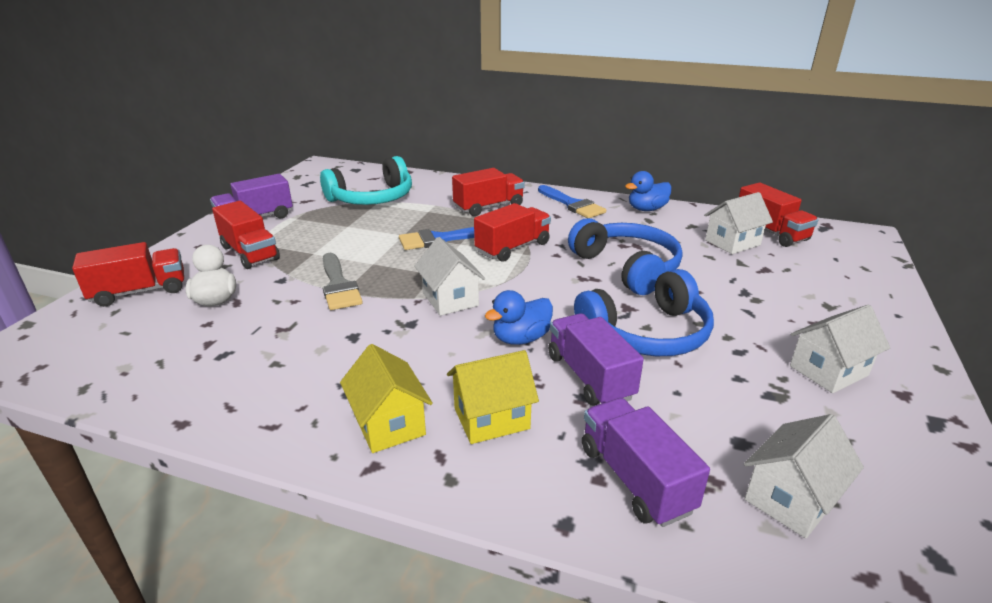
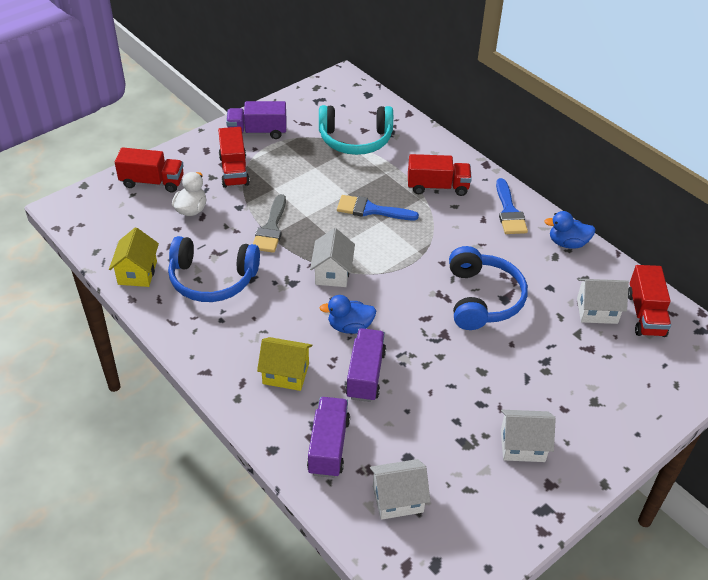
camera: 30 degrees right, 15 degrees up
yellow house [340,344,433,453] -> yellow house moved to [109,227,159,287]
red truck [474,203,551,262] -> none
blue headphones [574,269,714,356] -> blue headphones moved to [168,236,260,302]

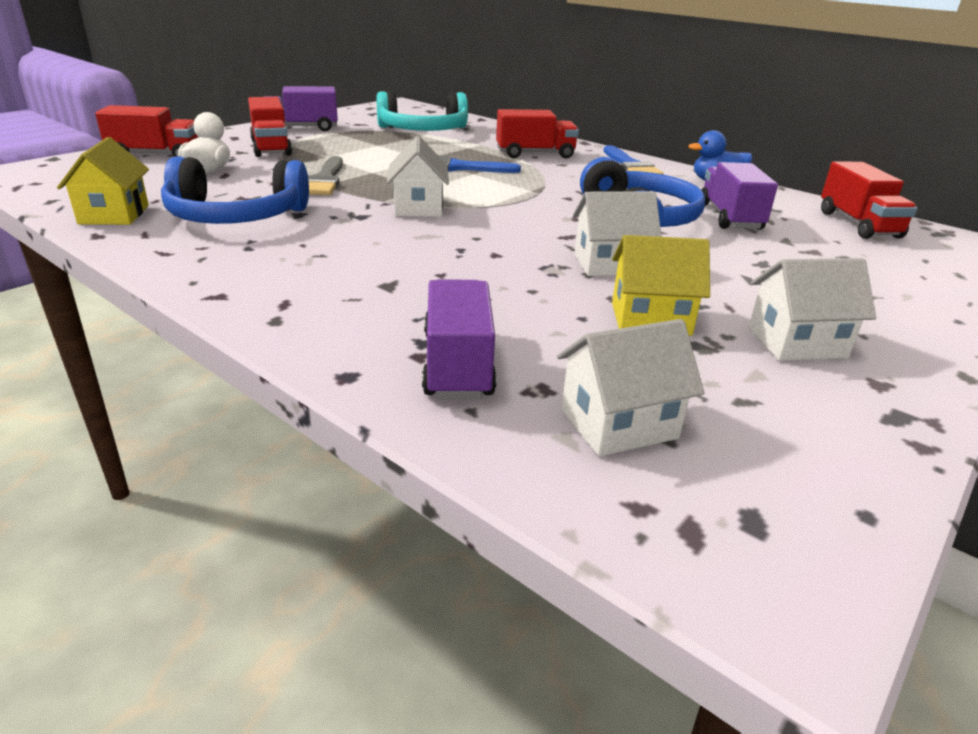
camera: 10 degrees left, 15 degrees down
yellow house [257,337,312,391] -> yellow house moved to [612,235,710,336]
blue duck [320,295,376,334] -> none
purple truck [345,328,386,402] -> purple truck moved to [701,162,778,230]
white house [577,279,629,324] -> white house moved to [573,192,661,276]

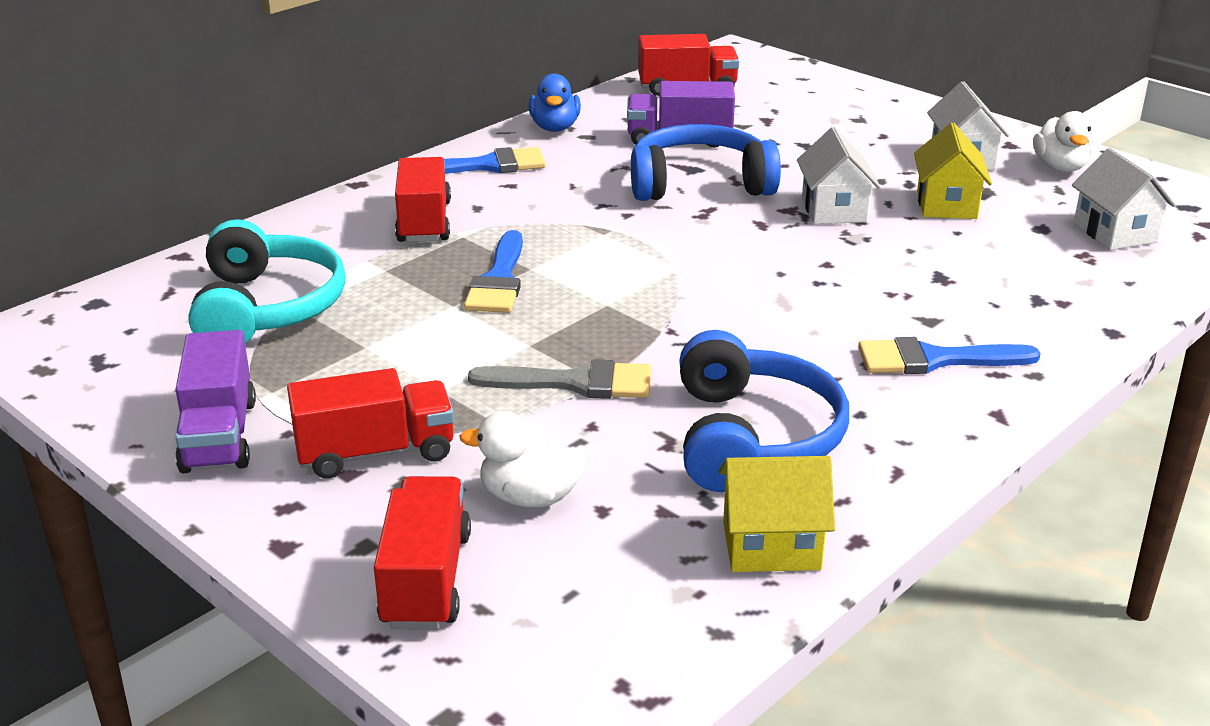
camera: 85 degrees left, 0 degrees up
white house [387,136,449,217] -> none
purple truck [422,279,497,399] -> none
none -> blue brush [858,337,1041,374]
none -> white duck [1033,111,1093,172]

